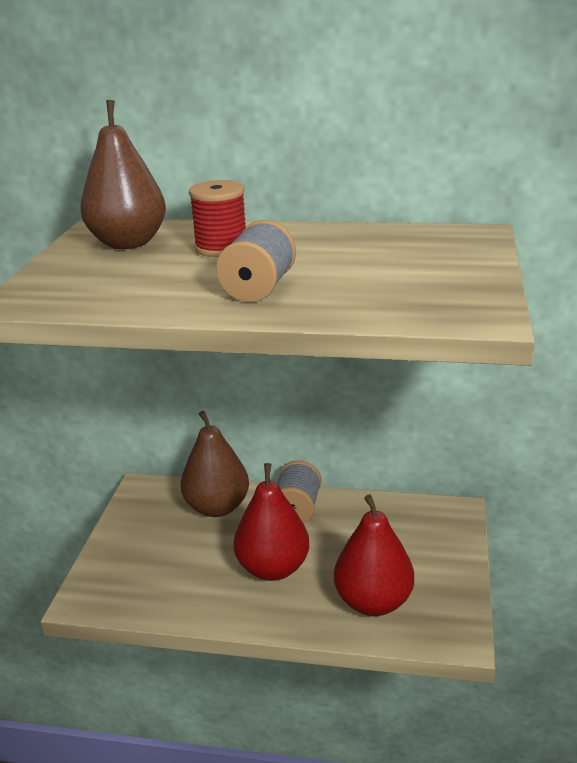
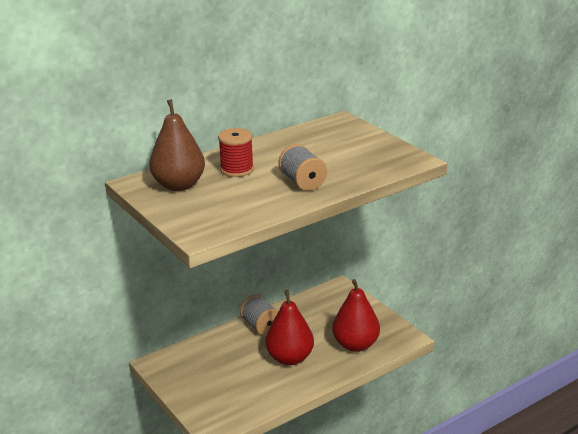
camera: 45 degrees left, 0 degrees up
brown pear [181,411,249,517] -> none

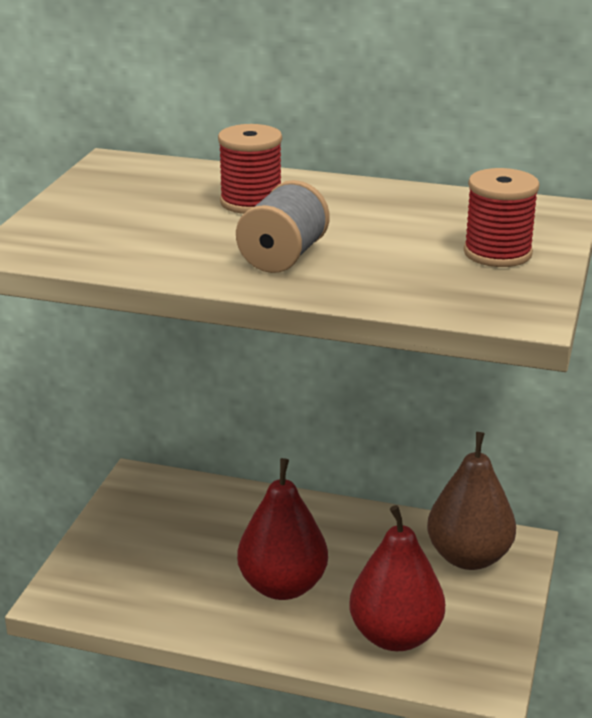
camera: 50 degrees right, 0 degrees up
brown pear [149,99,205,191] -> brown pear moved to [427,432,516,570]
grey spool [240,295,279,336] -> none
none -> red spool [464,168,540,267]

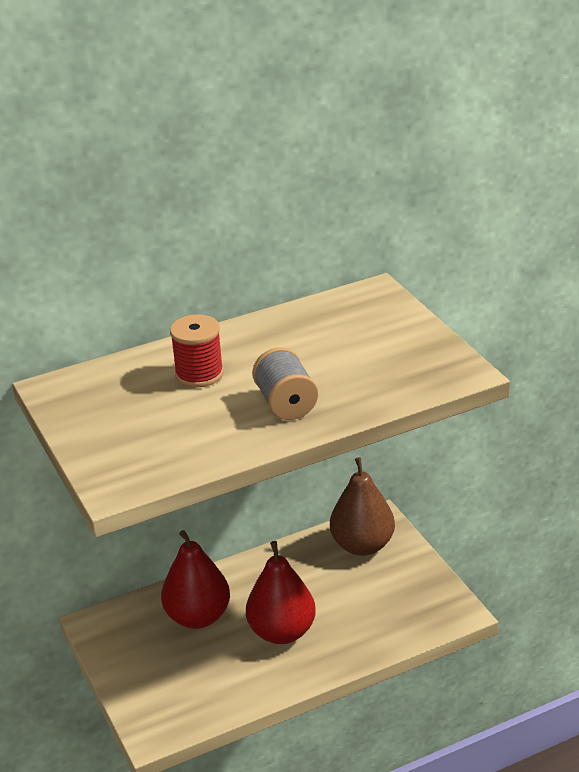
camera: 40 degrees left, 5 degrees up
red pear [349,505,445,651] -> red pear moved to [161,530,230,629]
red spool [464,168,540,267] -> none

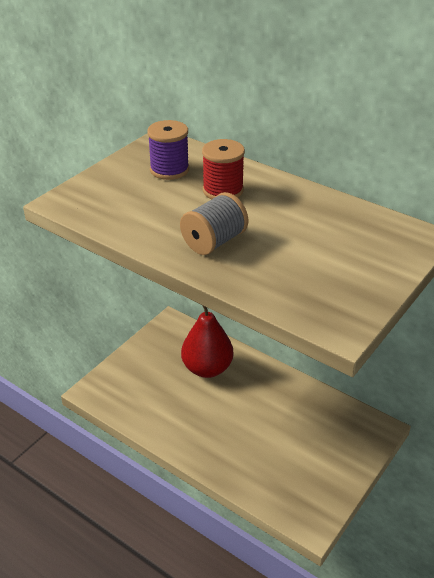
camera: 60 degrees right, 5 degrees up
red pear [246,541,316,644] -> none
brown pear [330,457,395,556] -> none
none -> purple spool [147,120,189,180]

